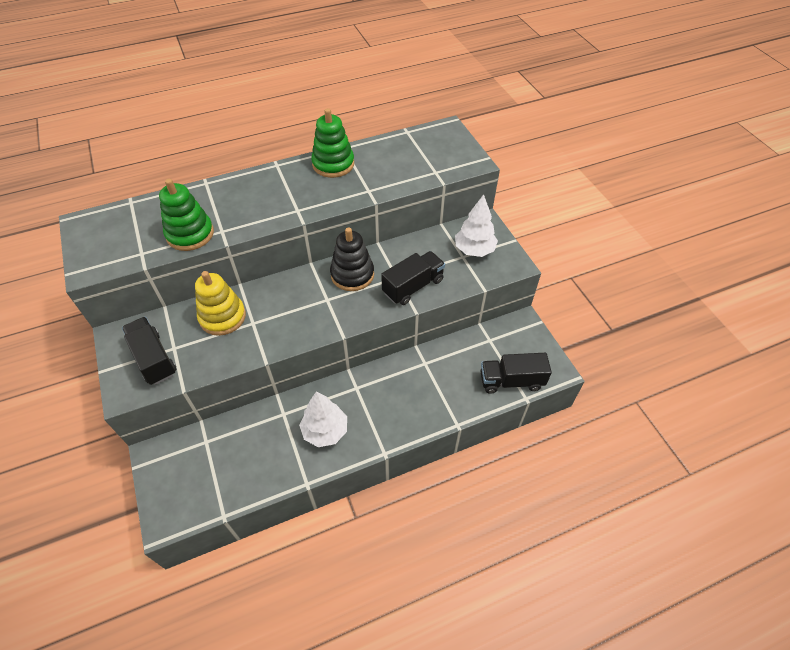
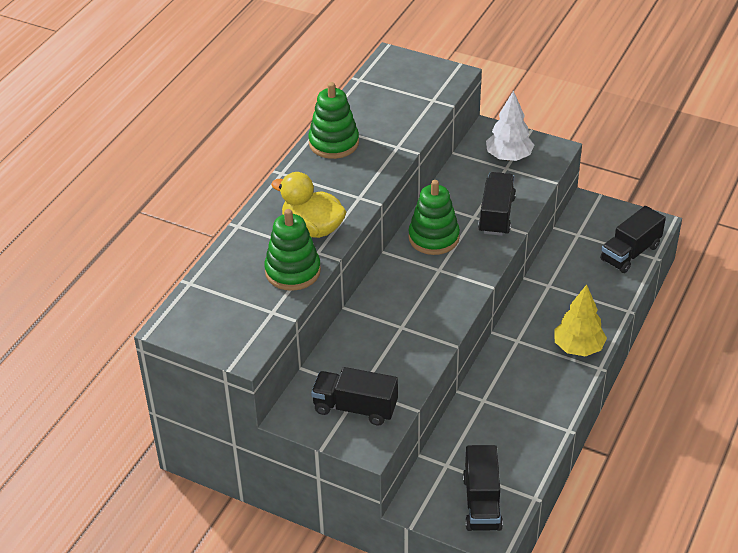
camera: 40 degrees left, 10 degrees down
yellow stacking toy [195,271,246,336] -> none
white tree [299,391,347,447] -> none
black stacking toy [330,227,374,291] -> green stacking toy [408,180,460,255]
none -> yellow duck [271,172,346,238]
none -> black truck [463,445,503,531]
none -> yellow tree [554,284,607,356]

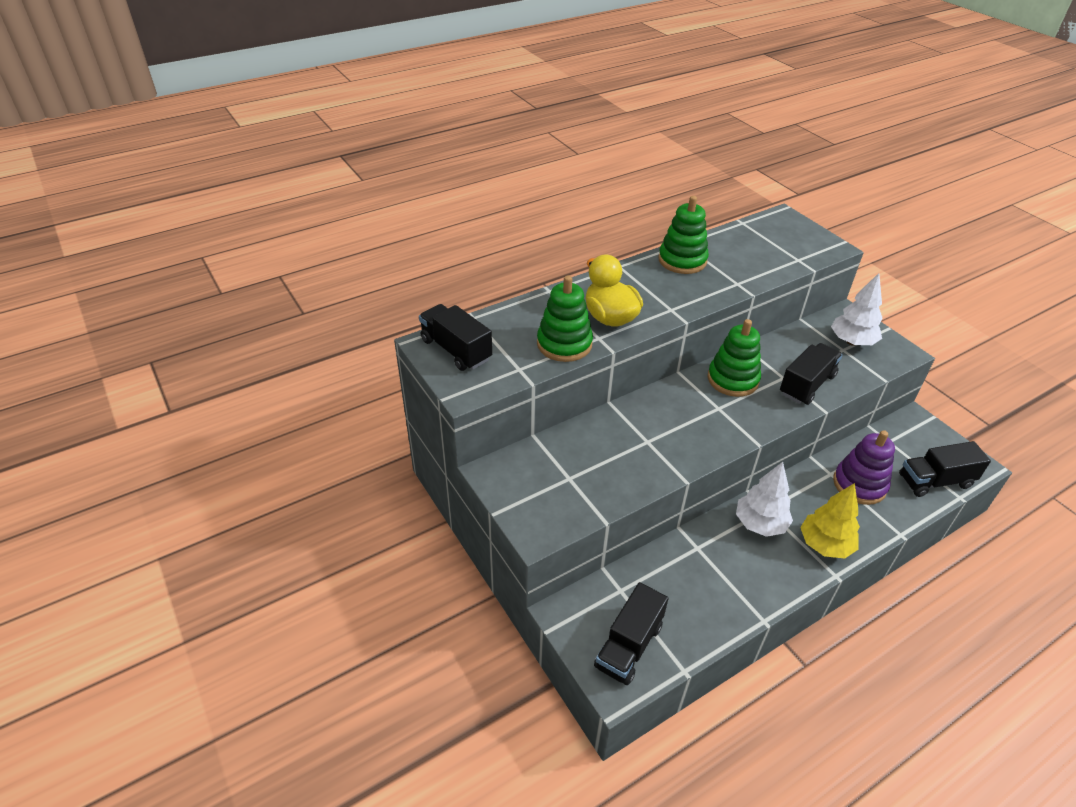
camera: 30 degrees right, 0 degrees up
black truck [311,367,398,426] -> black truck moved to [419,304,492,371]
none -> white tree [736,462,793,537]
none -> purple stacking toy [833,430,895,505]

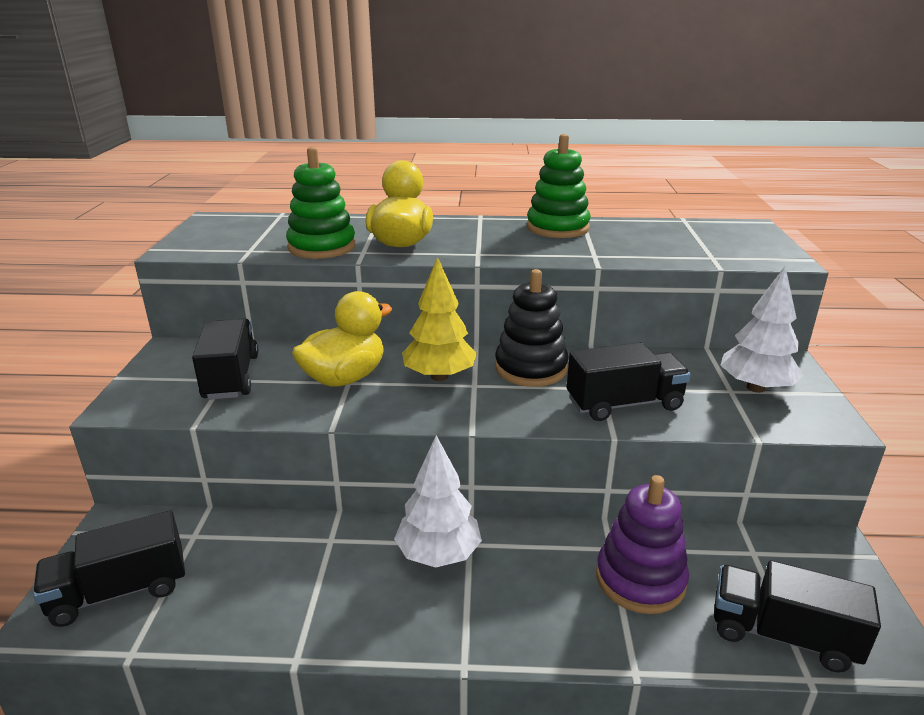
camera: 35 degrees right, 15 degrees down
black truck [419,304,492,371] -> black truck moved to [192,319,258,400]
green stacking toy [708,319,761,397] -> black stacking toy [495,269,568,387]
yellow tree [800,483,860,559] -> yellow tree moved to [402,257,477,381]
none -> yellow duck [292,291,393,387]

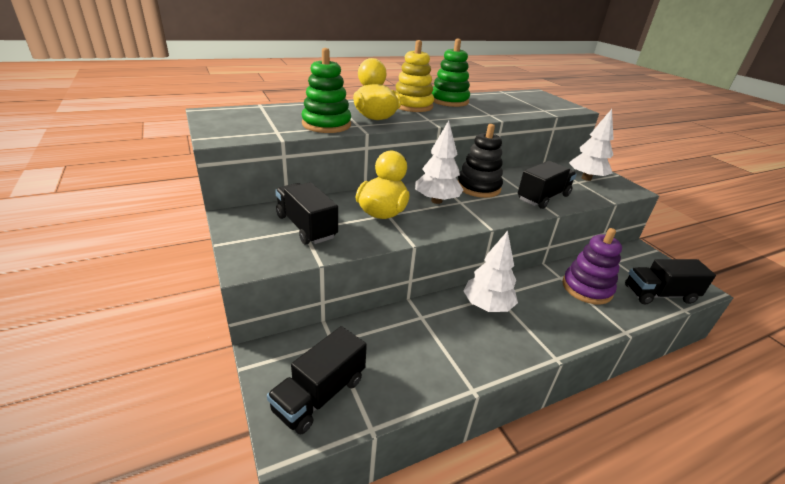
camera: 30 degrees left, 5 degrees up
yellow tree [402,257,477,381] -> white tree [415,121,463,204]
none -> yellow stacking toy [396,40,434,112]

